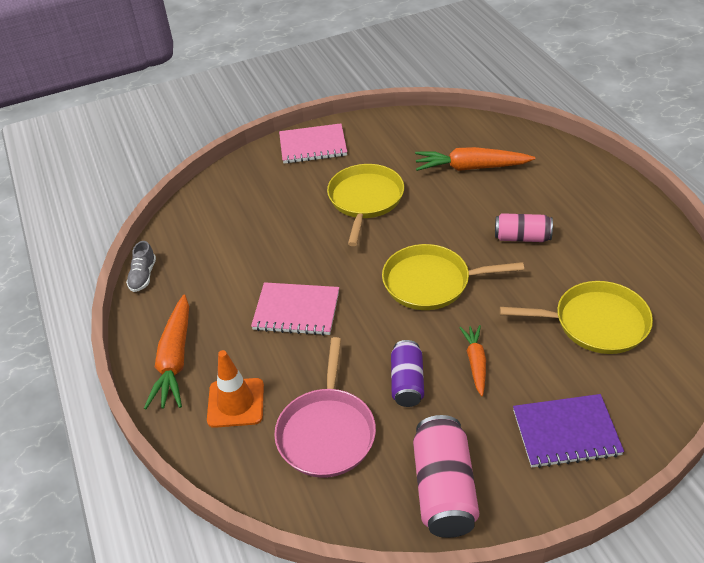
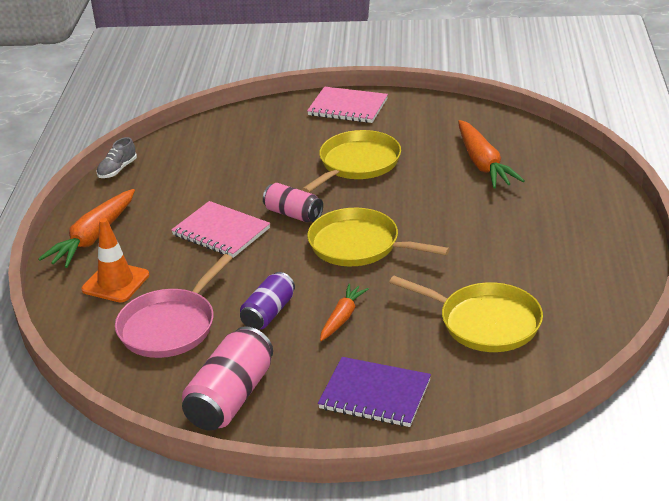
camera: 25 degrees right, 10 degrees down
orange carrot [415,147,535,171] -> orange carrot turned 135 degrees counterclockwise [458,120,525,188]
pink can [495,213,553,242] -> pink can moved to [263,183,323,222]

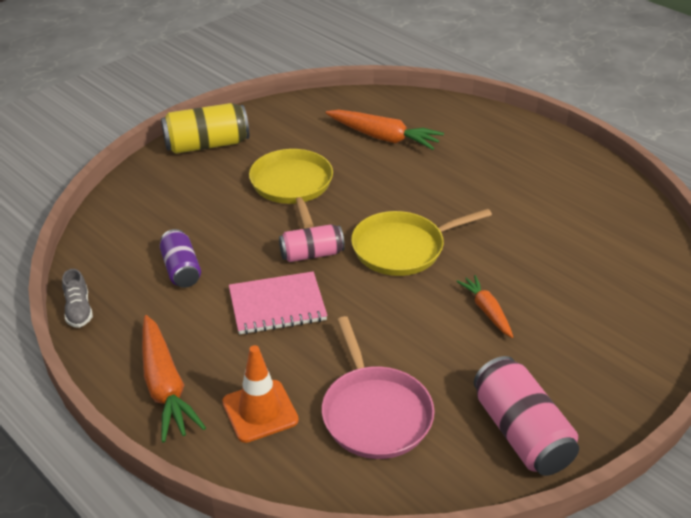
camera: 50 degrees left, 5 degrees up
purple can [240,272,295,330] -> purple can moved to [160,229,201,288]
pink notebook [307,86,388,123] -> yellow can [161,103,249,154]
purple notebook [318,357,431,427] -> none
yellow pan [389,276,543,352] -> none

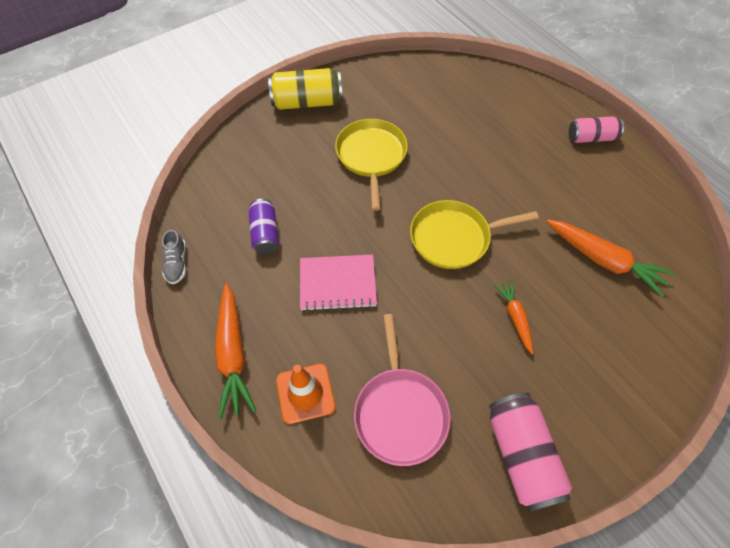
camera: 10 degrees right, 20 degrees up
pink can [279,224,345,262] -> pink can moved to [569,116,624,143]
orange carrot [325,110,444,150] -> orange carrot moved to [546,220,674,297]

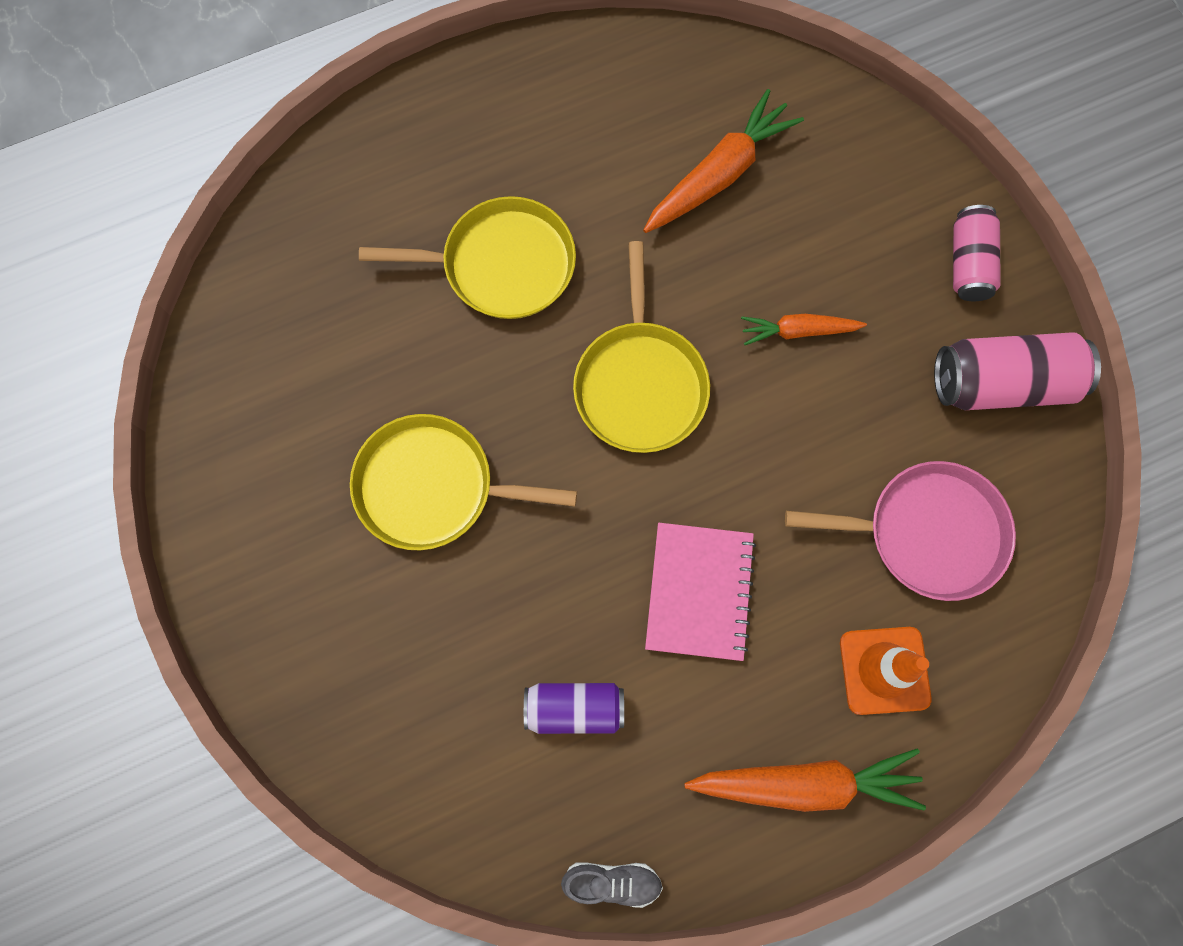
camera: 80 degrees left, 15 degrees up
yellow can [268,68,343,110] -> none
pink can [569,116,624,143] -> pink can moved to [953,205,1001,301]
none -> yellow pan [359,196,576,319]

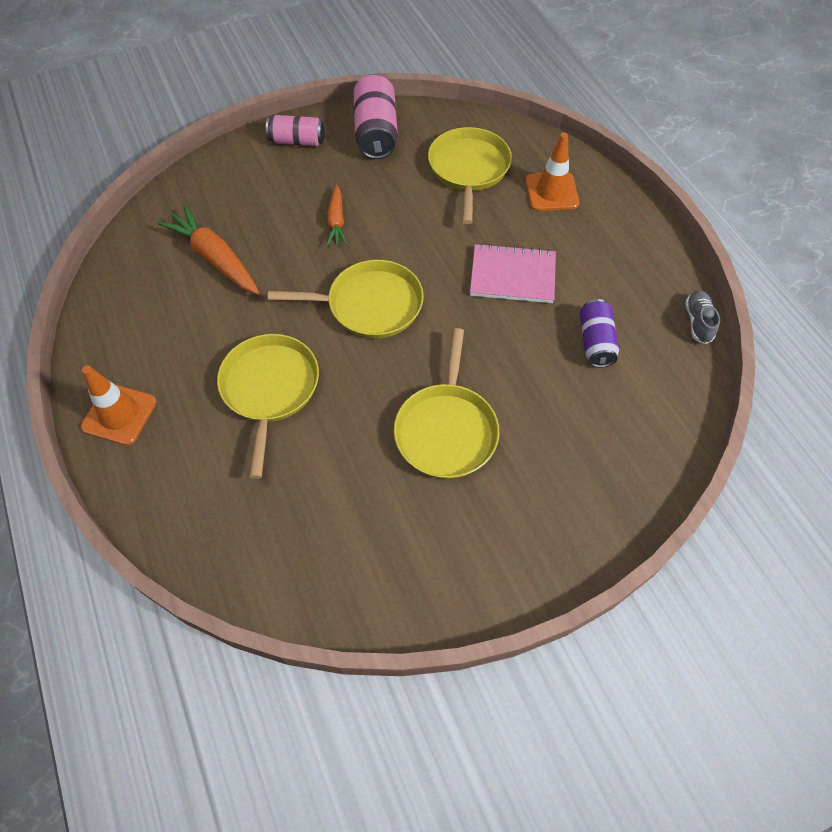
camera: 90 degrees left, 15 degrees down
orange carrot [684,749,926,812] -> none
pink pan [785,461,1016,601] -> yellow pan [428,127,512,224]
none -> orange traffic cone [81,365,157,446]

